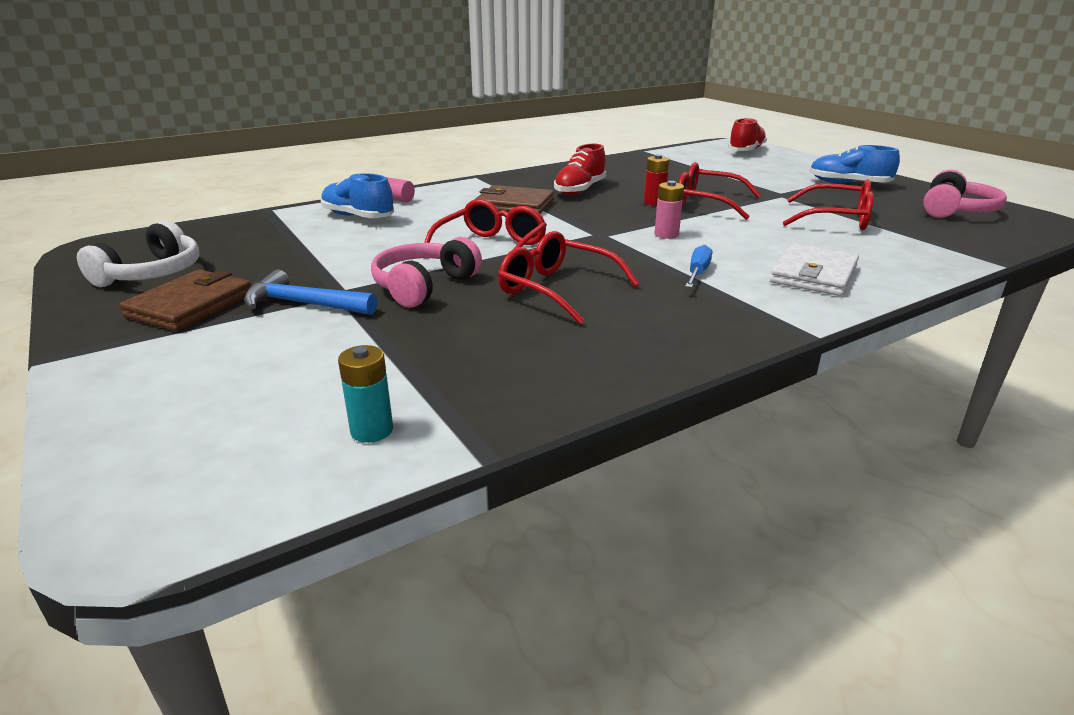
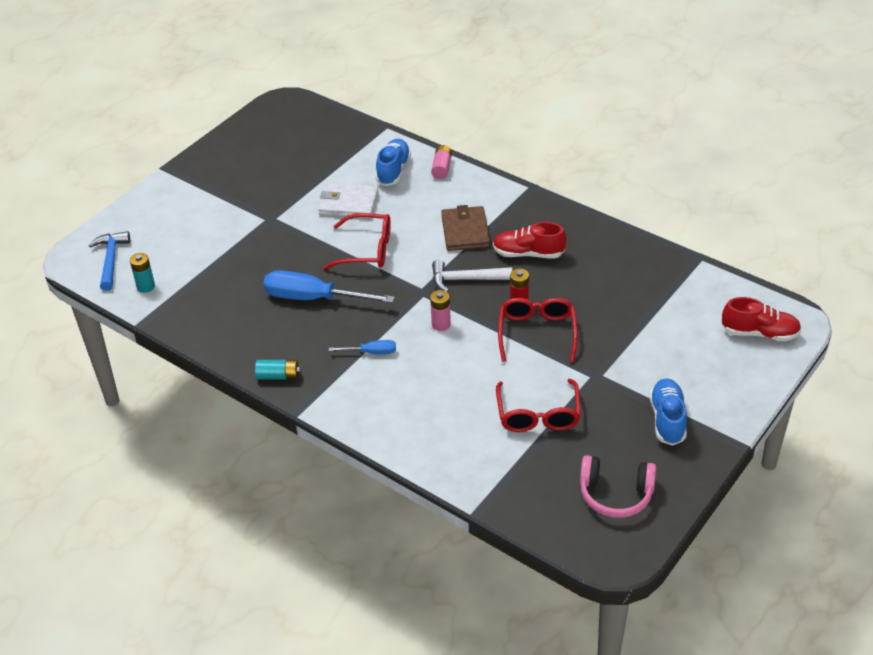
camera: 70 degrees right, 15 degrees up
white headphones [77,221,199,287] -> none
brown wallet [119,270,251,331] -> none
blue hammer [244,270,377,315] -> blue hammer moved to [89,231,130,291]
pink headphones [371,237,482,307] -> none
red glasses [498,231,640,324] -> blue screwdriver [263,270,395,303]
white wallet [770,243,859,296] -> white wallet moved to [318,183,379,219]
none -> turquoise battery [255,360,300,380]
none -> white hammer [432,260,512,292]

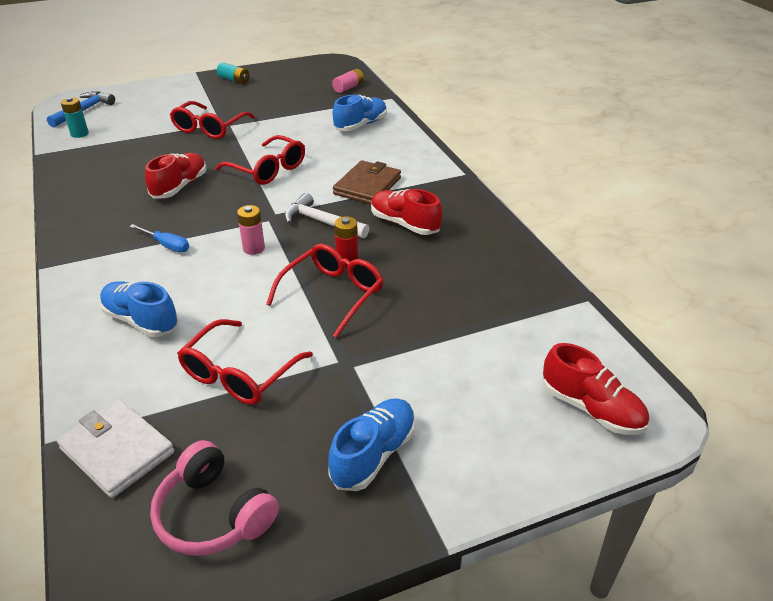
camera: 30 degrees right, 5 degrees down
turquoise battery [255,360,300,380] -> turquoise battery moved to [217,62,250,84]
blue screwdriver [263,270,395,303] -> red shoe [145,153,207,199]
white wallet [318,183,379,219] -> white wallet moved to [57,399,174,498]
pink battery [431,145,452,179] -> pink battery moved to [332,69,364,93]
none -> blue shoe [99,281,179,337]
none -> red glasses [170,101,255,139]

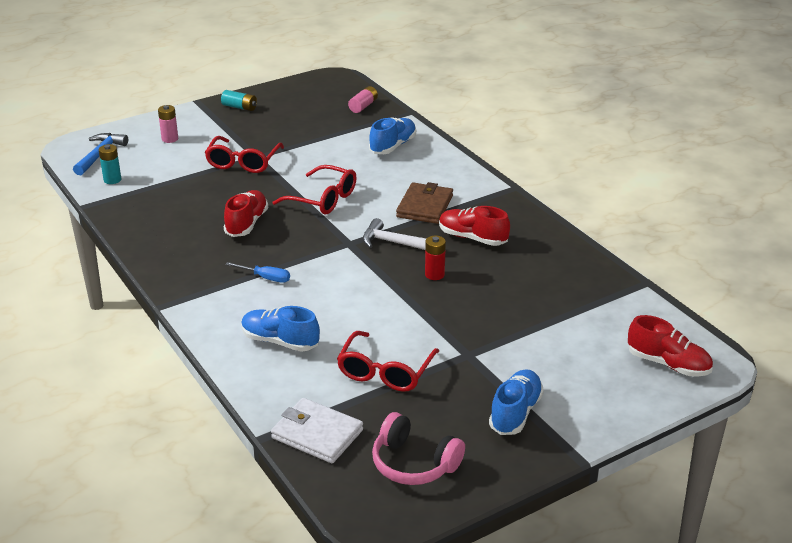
camera: 10 degrees left, 5 degrees down
pink battery [237,205,265,255] -> pink battery moved to [158,105,178,143]
red glasses [266,244,384,338] -> none

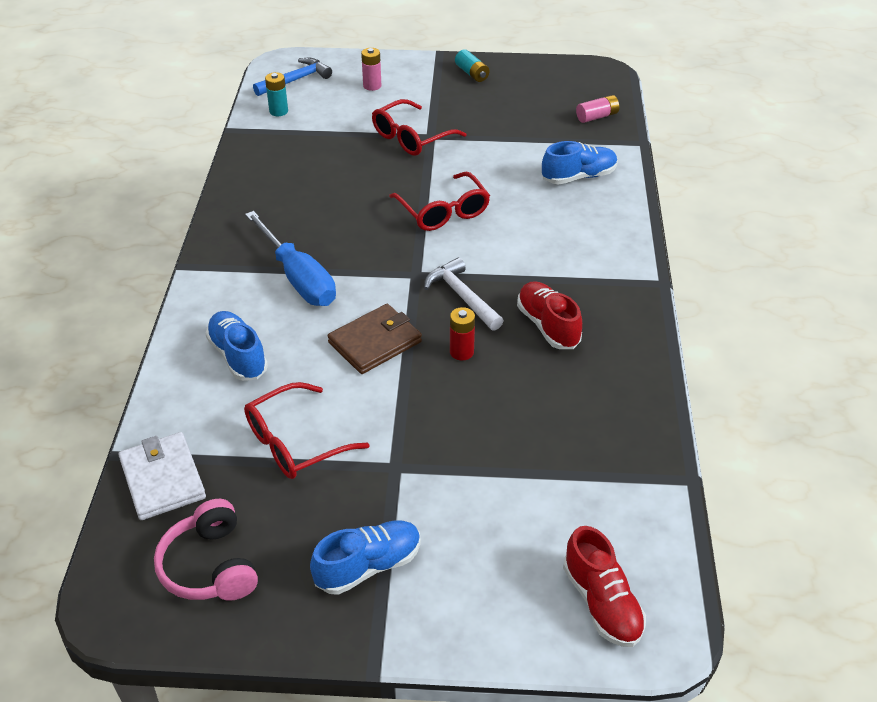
camera: 35 degrees right, 10 degrees up
red shoe [224,190,268,237] -> none
blue screwdriver [225,262,290,283] -> blue screwdriver [245,211,336,306], size x2.06
brown wallet [396,182,453,224] -> brown wallet moved to [328,304,422,374]

